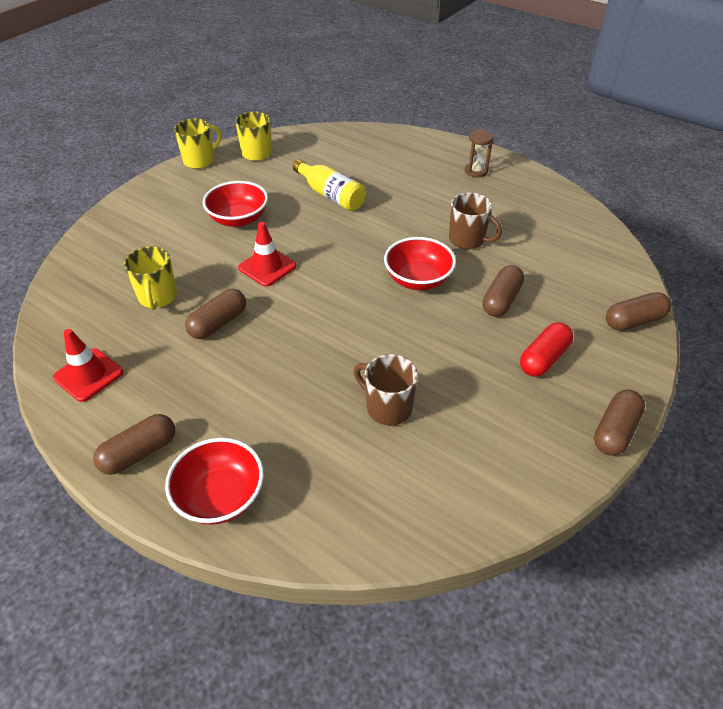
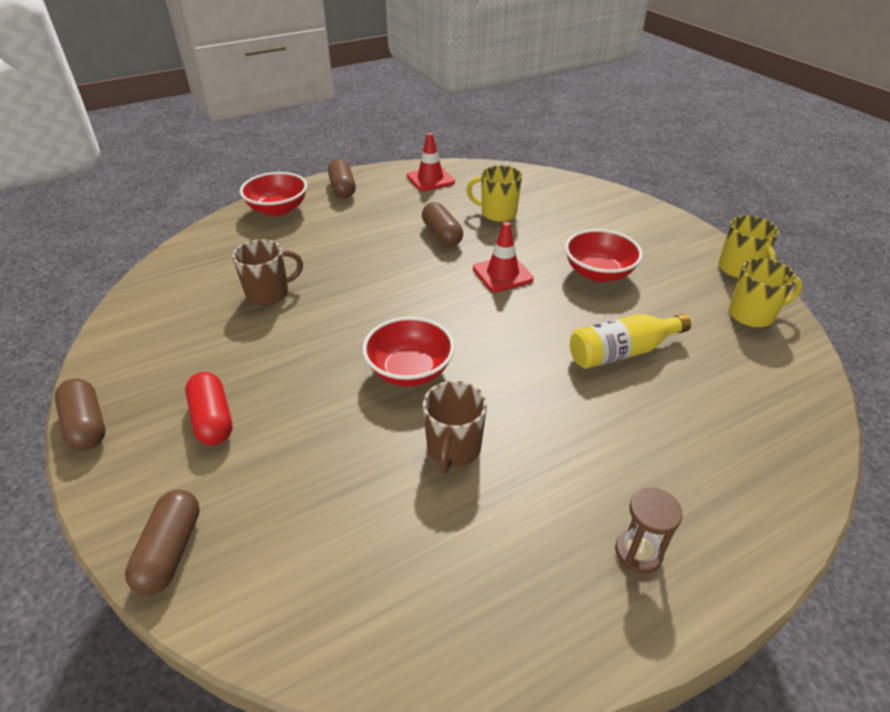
camera: 115 degrees right, 5 degrees down
brown mug [449,193,502,249] -> brown mug turned 45 degrees counterclockwise [423,381,487,474]
brown capsule [482,265,524,317] -> none

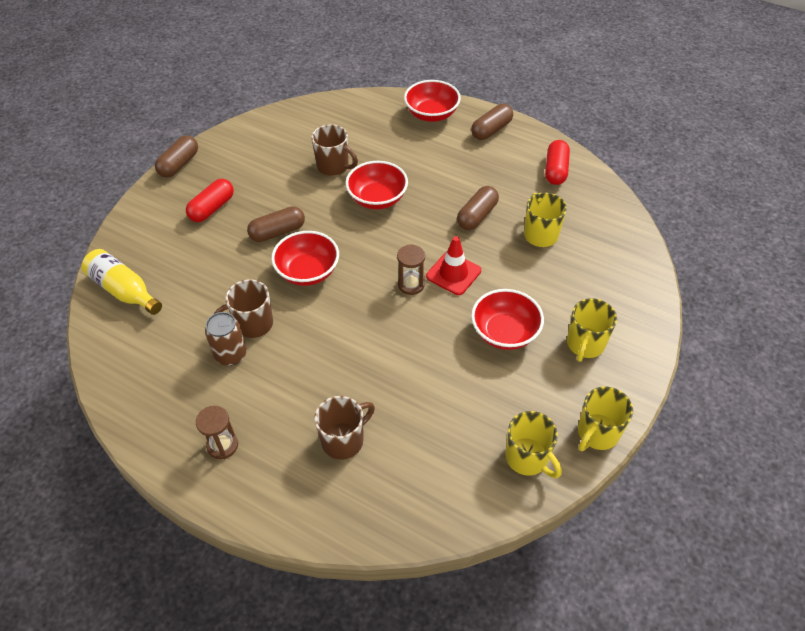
camera: 60 degrees right, 10 degrees up
brown capsule [125,490,200,595] -> brown capsule moved to [247,206,305,242]
red traffic cone [407,133,455,191] -> red capsule [545,140,570,185]
yellow bottle [570,314,691,369] -> yellow bottle moved to [82,249,162,315]
none -> brown can [205,312,247,366]
none -> brown mug [314,396,375,460]
none -> red bowl [346,161,408,209]
none -> brown hourglass [397,244,425,295]
none -> yellow mug [567,298,617,362]

